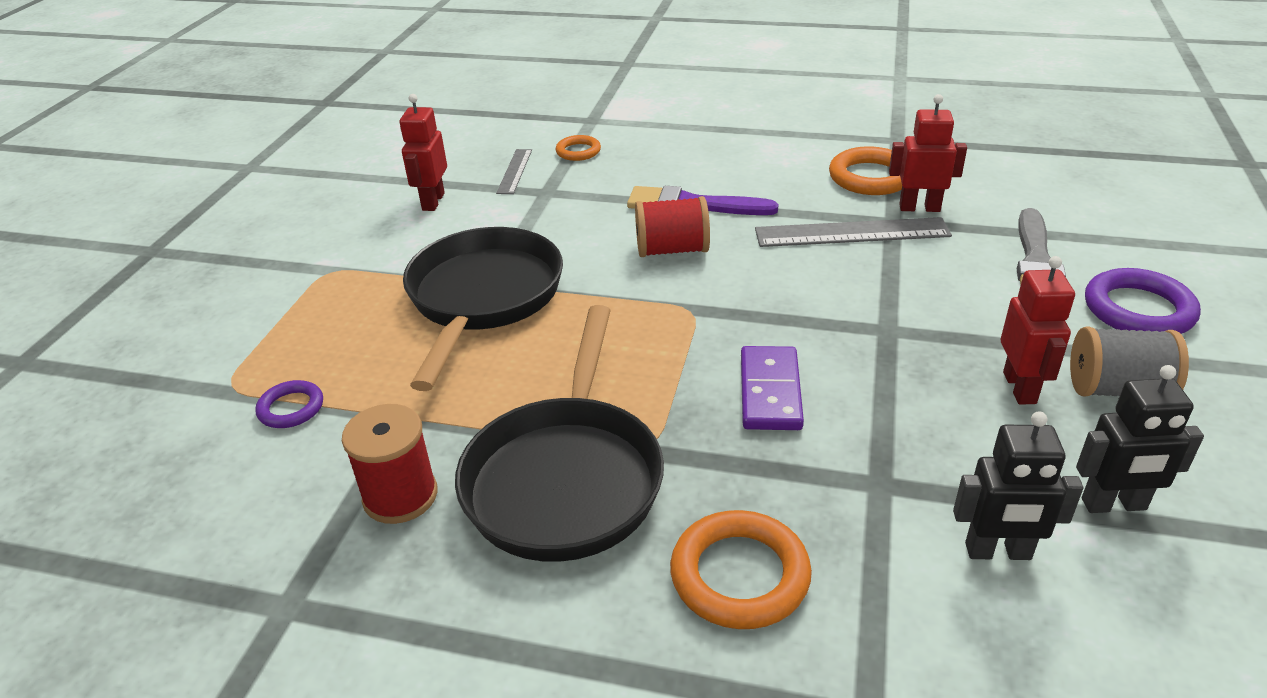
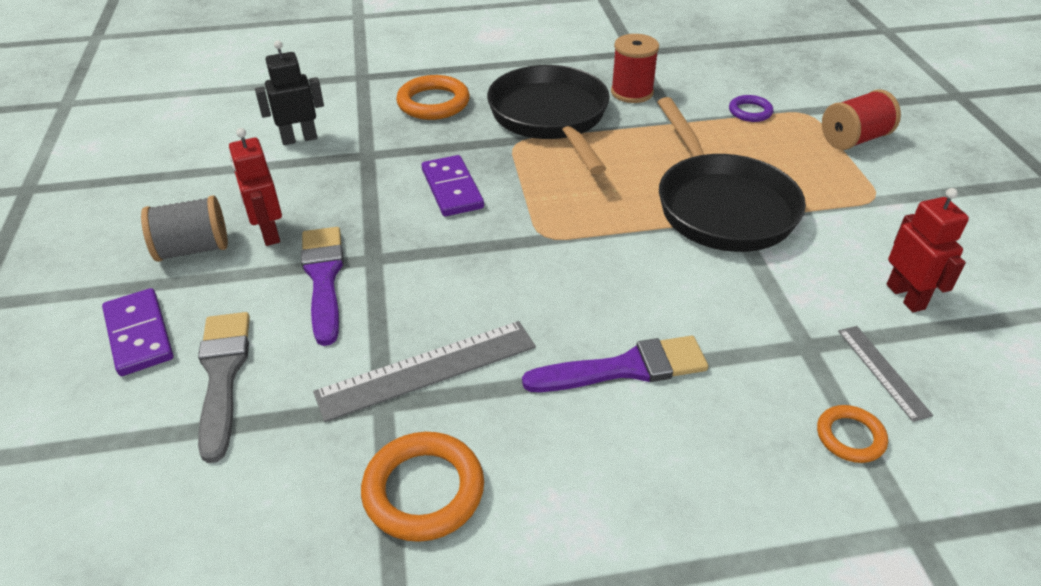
camera: 155 degrees right, 5 degrees up
red spool [635,196,710,257] -> red spool moved to [822,89,901,150]
red robot [889,94,967,212] -> none
black robot [1076,365,1204,513] -> none
purple ring [1085,268,1201,334] -> purple domino [102,288,173,376]
none -> purple brush [301,227,344,346]

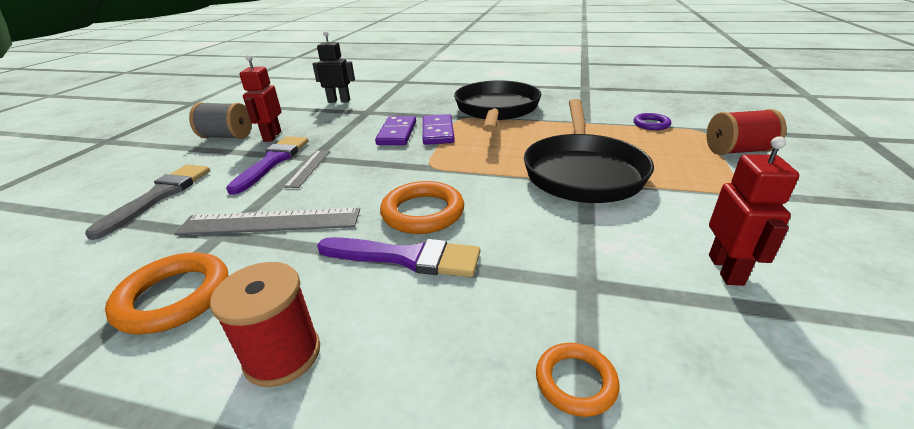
camera: 25 degrees right, 10 degrees down
purple domino [102,288,173,376] -> purple domino moved to [423,114,455,145]
orange ring [396,75,470,120] -> orange ring moved to [380,181,464,234]
red spool [611,34,659,103] -> red spool moved to [210,262,320,387]
grey ruler [838,326,933,422] -> grey ruler moved to [284,150,330,188]

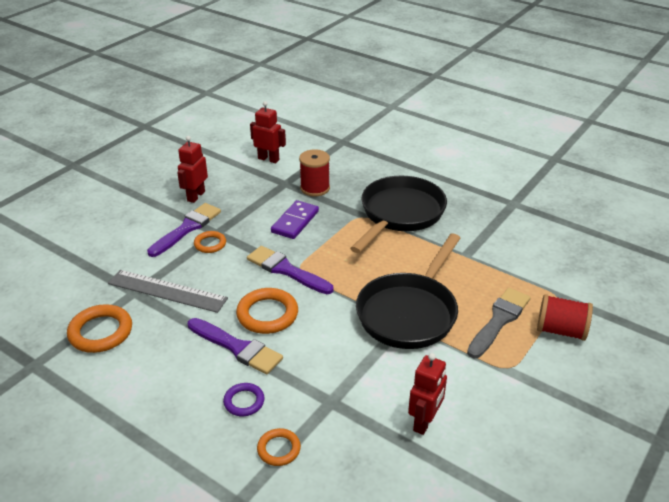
camera: 20 degrees right, 5 degrees up
grey brush [85,165,210,240] -> grey brush moved to [467,288,531,358]
grey spool [189,103,252,139] -> none
red spool [210,262,320,387] -> red spool moved to [299,149,330,197]
grey ruler [284,150,330,188] -> orange ring [194,231,226,253]
black robot [313,31,355,103] -> red robot [250,101,286,163]
purple domino [423,114,455,145] -> none
purple ring [633,113,671,130] -> purple ring moved to [223,383,265,416]
none -> purple brush [247,246,334,294]

